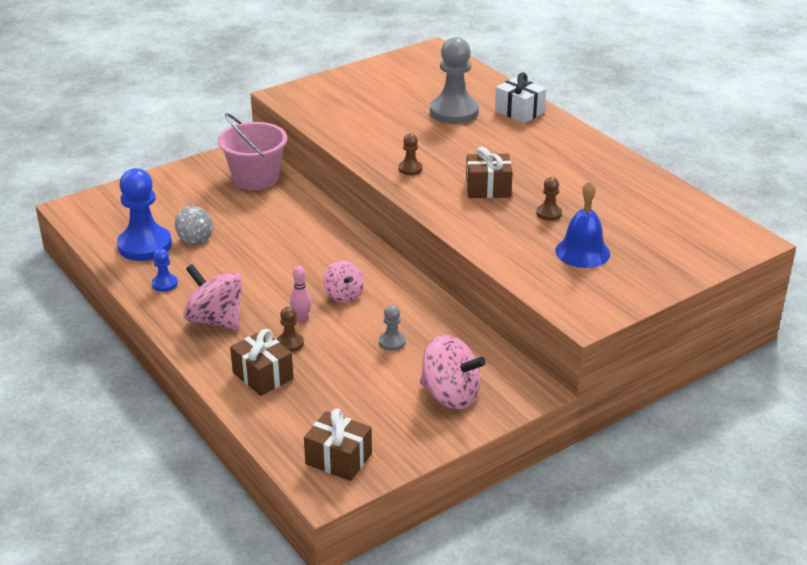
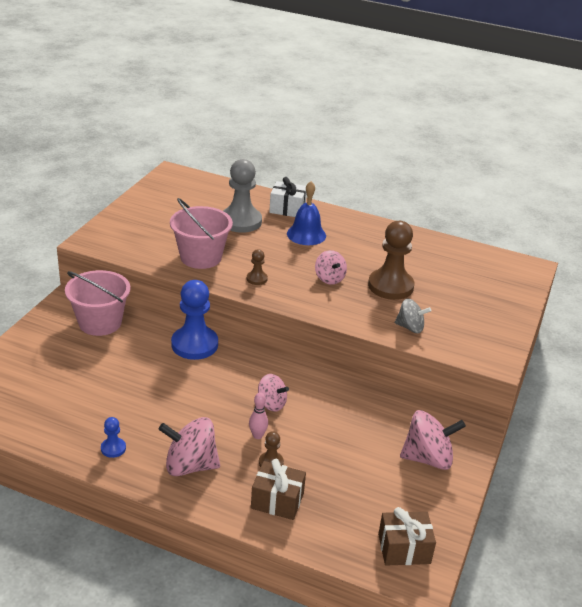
camera: 35 degrees left, 0 degrees up
blue pawn [117,168,172,261] -> blue pawn moved to [171,280,218,360]
grey spinning top [175,206,213,245] -> grey spinning top moved to [395,299,431,333]
grey pawn [379,305,406,351] -> none
brown gift [466,147,513,198] -> pink spinning top [315,250,347,285]
brown pawn [536,177,562,221] -> brown pawn [368,221,414,300], size x2.19
blue bell [555,181,610,268] -> blue bell moved to [287,181,326,245]
none -> pink bucket [170,198,233,269]

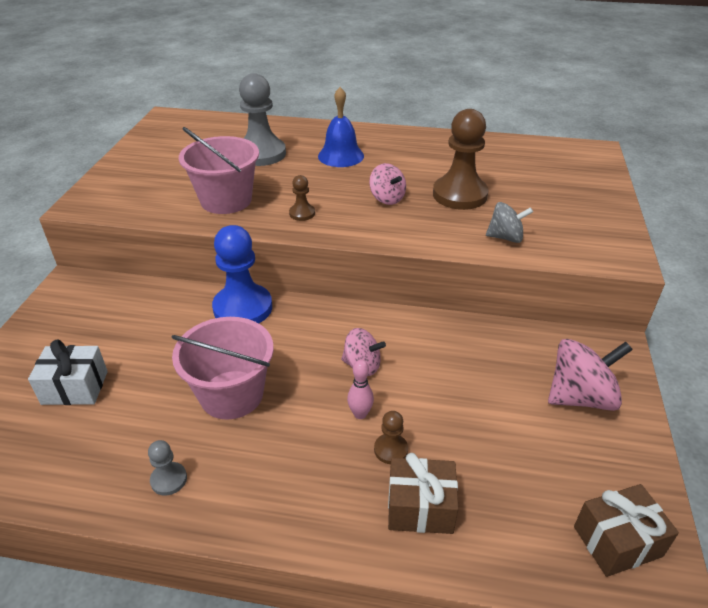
camera: 10 degrees left, 5 degrees up
pink bucket [65,270,130,336] -> pink bucket moved to [171,317,274,420]
blue pawn [101,417,126,458] -> grey pawn [148,440,187,496]
pink spinning top [159,417,220,476] -> none
white gift [269,177,307,217] -> white gift moved to [28,339,108,405]

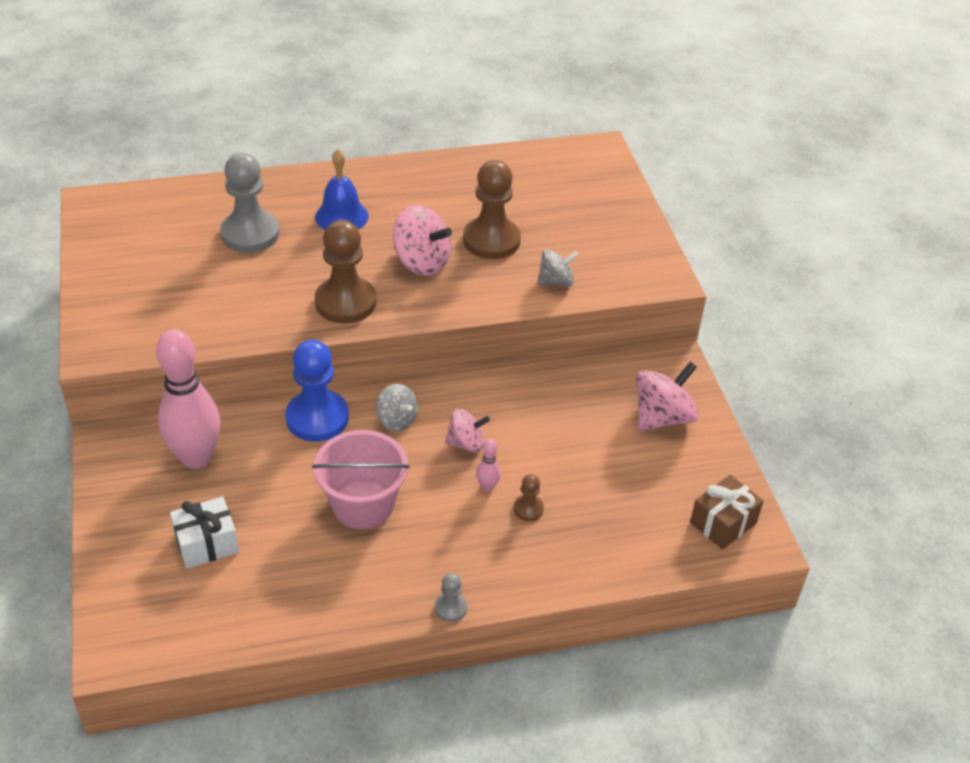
camera: 25 degrees left, 5 degrees up
grey pawn [148,440,187,496] -> grey pawn moved to [435,573,467,622]
pink bucket [179,127,259,214] -> none
brown pawn [289,175,315,221] -> brown pawn [315,220,376,324], size x2.19
pink spinning top [369,163,406,205] -> pink spinning top [393,205,452,276], size x1.61
brown gift [388,453,459,534] -> none
none -> pink bowling pin [156,329,220,469]
none -> grey spinning top [376,384,418,431]

